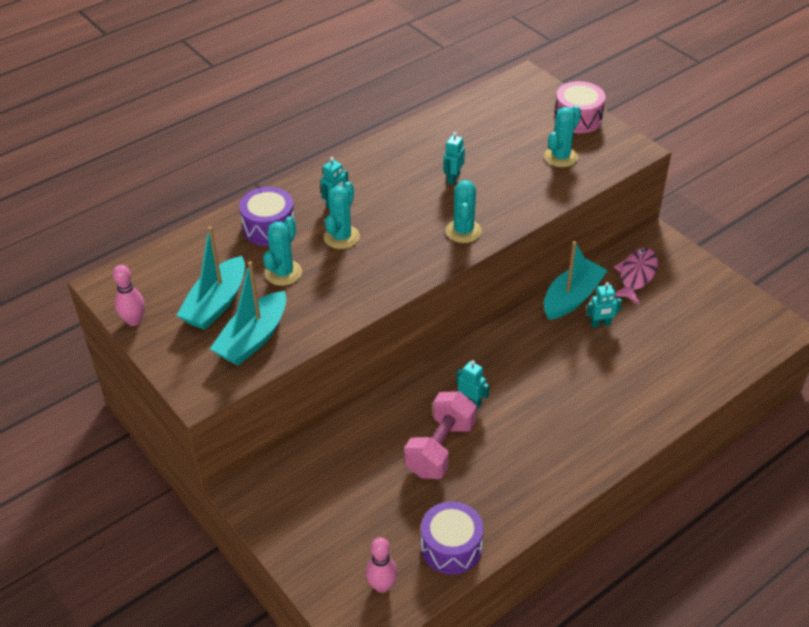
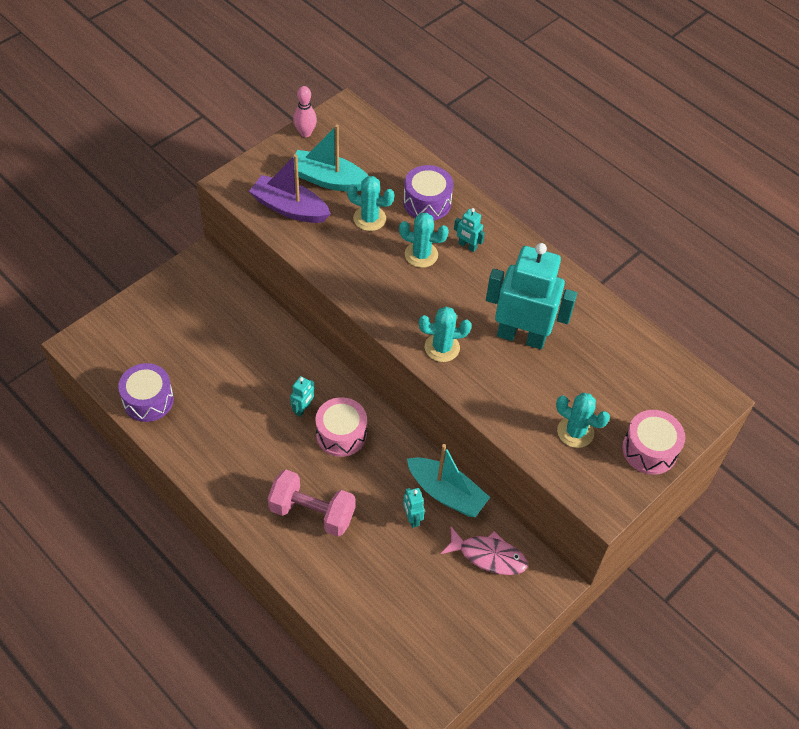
camera: 80 degrees right, 10 degrees up
turquoise boat [210,261,286,366] -> purple boat [249,154,331,223]
pink bowling pin [366,537,398,593] -> none
pink dumbbell [404,391,477,479] -> pink dumbbell moved to [268,470,356,537]
turquoise robot [443,132,465,185] -> turquoise robot [486,243,577,349], size x2.44
none -> pink drum [316,397,367,457]

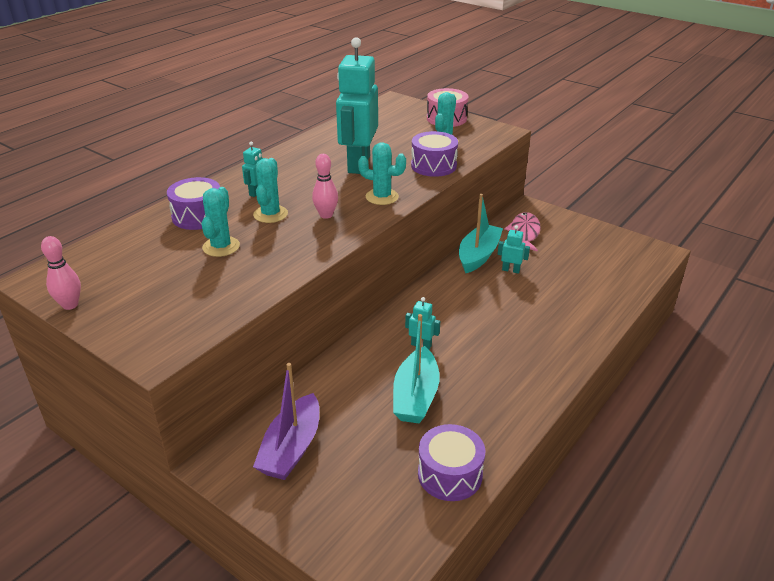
camera: 95 degrees left, 20 degrees down
purple boat [249,154,331,223] -> purple boat moved to [253,363,319,480]
pink dumbbell [268,470,356,537] -> none
turquoise boat [294,124,368,191] -> turquoise boat moved to [393,314,440,423]
pink drum [316,397,367,457] -> none
turquoise robot [403,488,425,528] -> turquoise robot turned 135 degrees counterclockwise [498,225,530,274]
turquoise cactus [419,307,472,362] -> turquoise cactus turned 60 degrees counterclockwise [358,142,406,205]
none -> pink bowling pin [312,154,338,219]
none -> purple drum [411,131,458,177]

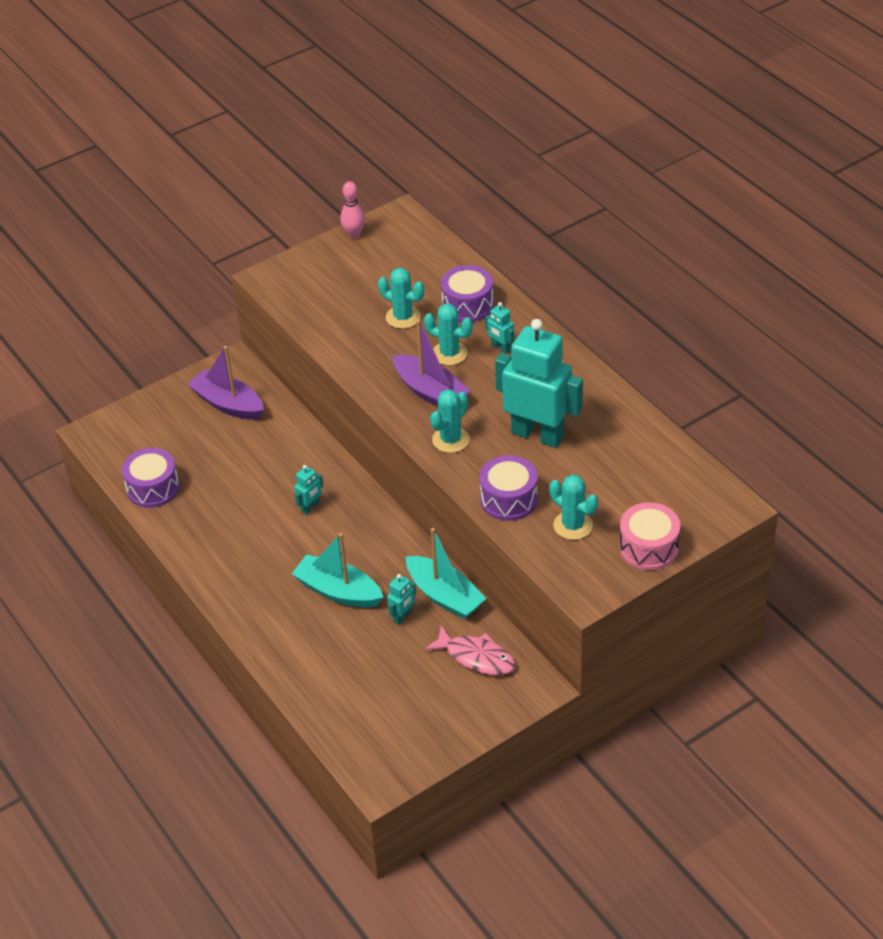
camera: 110 degrees right, 10 degrees up
pink bowling pin [312,154,338,219] -> purple boat [393,320,471,407]
turquoise boat [393,314,440,423] -> turquoise boat moved to [292,533,384,608]

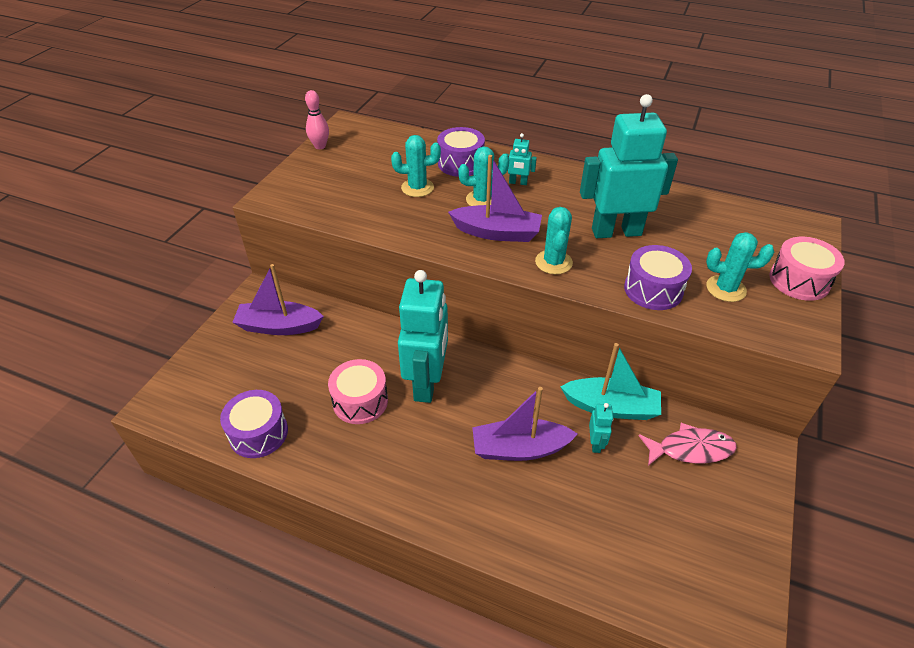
camera: 35 degrees left, 0 degrees up
turquoise boat [292,533,384,608] -> purple boat [472,387,578,461]
turquoise robot [294,465,323,514] -> turquoise robot [398,270,448,403], size x2.44
none -> pink drum [328,359,388,424]

